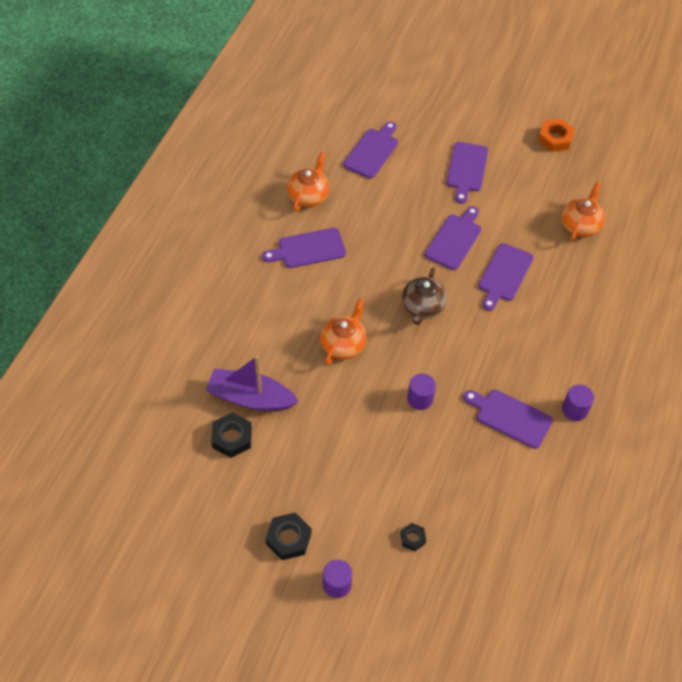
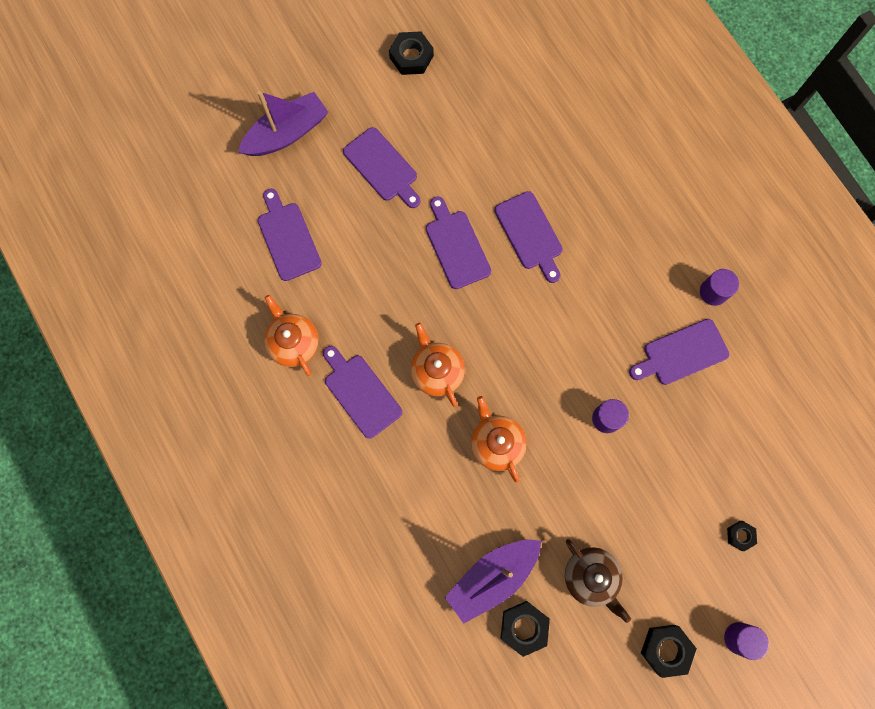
camera: 50 degrees left, 20 degrees up
purple cutting board [262,228,346,268] -> purple cutting board turned 120 degrees clockwise [323,346,402,439]
brown teapot [402,268,447,325] -> brown teapot moved to [565,539,631,623]
orange nut [538,119,575,152] -> black nut [389,31,434,75]
orange teapot [562,182,605,241] -> orange teapot moved to [411,323,465,407]
none -> purple boat [238,91,328,156]

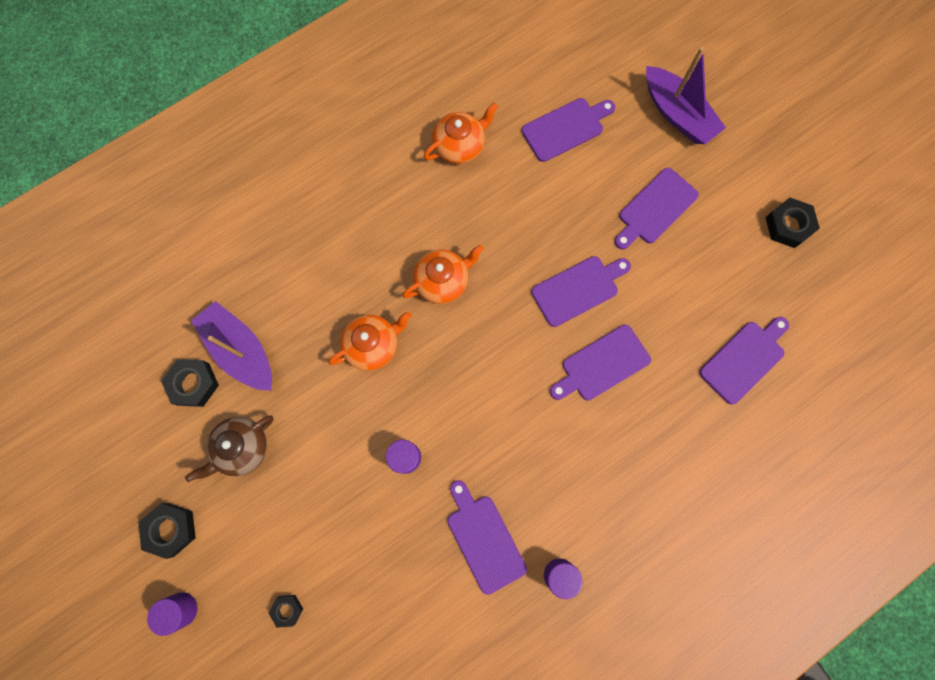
camera: 85 degrees right, 0 degrees up
purple cutting board [323,346,402,439] -> purple cutting board moved to [699,317,789,405]

